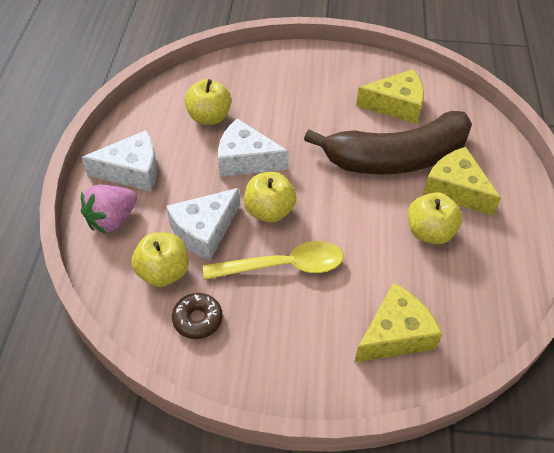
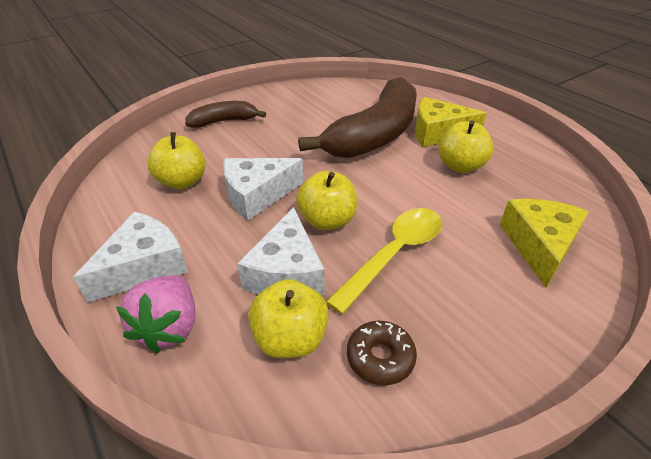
camera: 40 degrees left, 10 degrees down
yellow cheese [356,69,424,124] -> none
none -> brown banana [185,101,266,128]

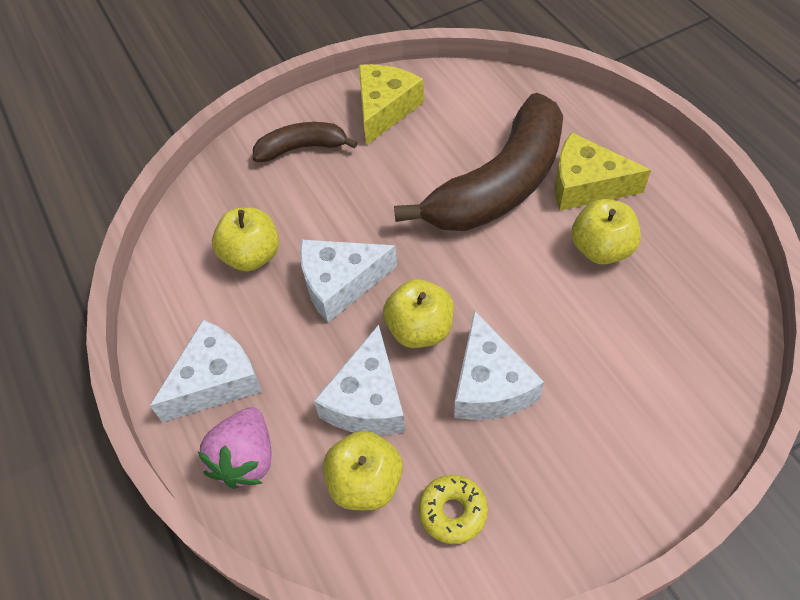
camera: 10 degrees right, 15 degrees up
yellow spoon [326,208,442,314] -> white cheese [454,310,544,420]
brown donut [347,321,417,385] -> yellow donut [419,475,488,544]
yellow cheese [500,199,589,287] -> yellow cheese moved to [359,64,424,145]

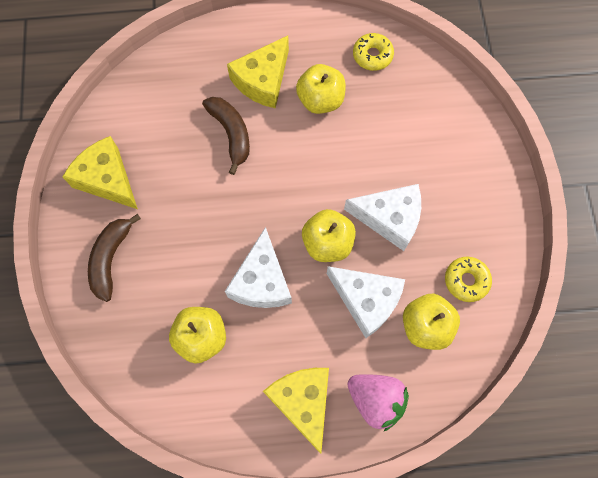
camera: 70 degrees left, 15 degrees up
white cheese [150,320,262,422] -> yellow cheese [263,368,329,454]
brown banana [394,93,563,231] -> brown banana [202,97,250,175], size x0.50
none -> yellow donut [353,33,394,71]

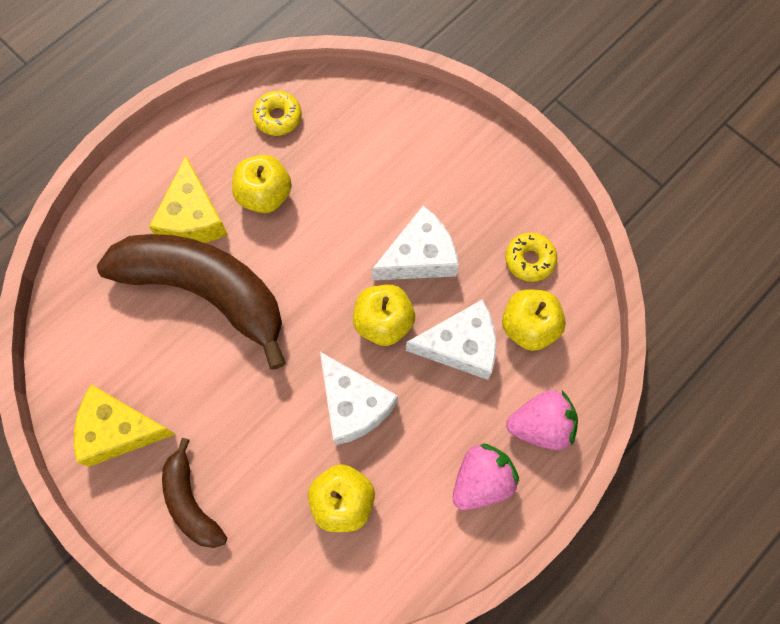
camera: 40 degrees left, 0 degrees up
brown banana [202,97,250,175] -> brown banana [97,234,286,369], size x2.00
yellow cheese [263,368,329,454] -> pink strawberry [453,443,519,510]

